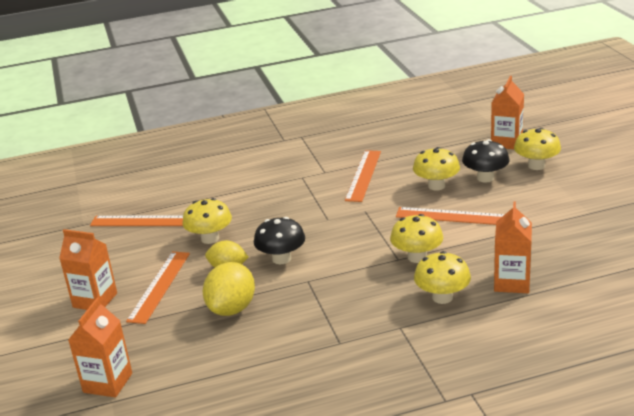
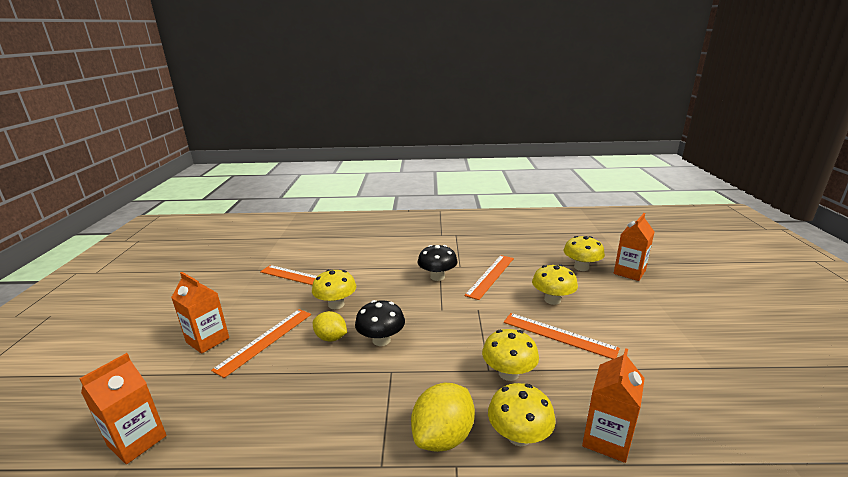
camera: 15 degrees right, 5 degrees down
yellow lemon [203,262,255,316] -> yellow lemon moved to [411,383,475,452]
black mushroom [462,139,510,183] -> black mushroom moved to [418,245,458,281]
yellow mushroom [514,128,561,170] -> yellow mushroom moved to [563,236,605,271]

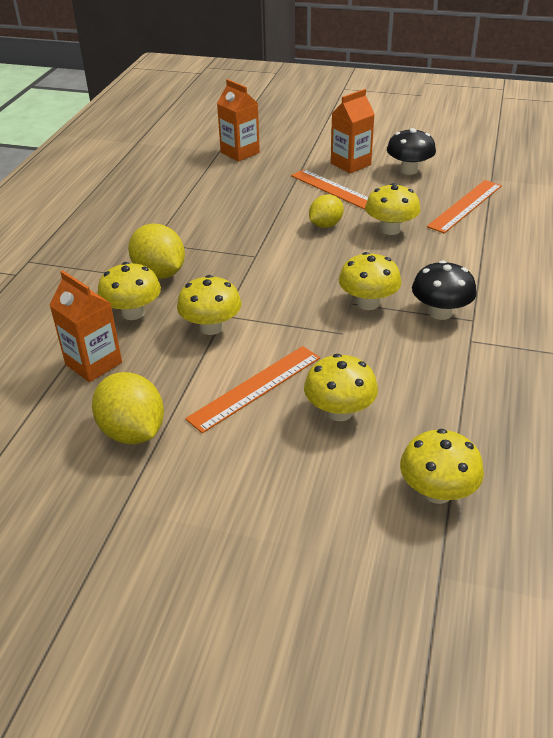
camera: 105 degrees right, 15 degrees up
black mushroom [355,300,405,346] -> black mushroom moved to [387,128,436,175]
orange ruler [464,255,514,300] -> none
orange carton [614,213,654,281] -> none
none -> yellow lemon [92,372,164,444]
none -> yellow mushroom [339,252,401,310]

